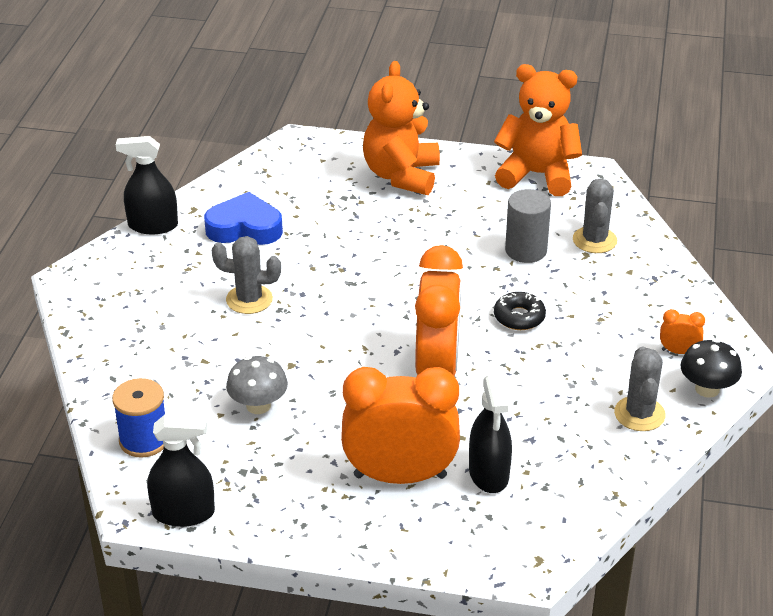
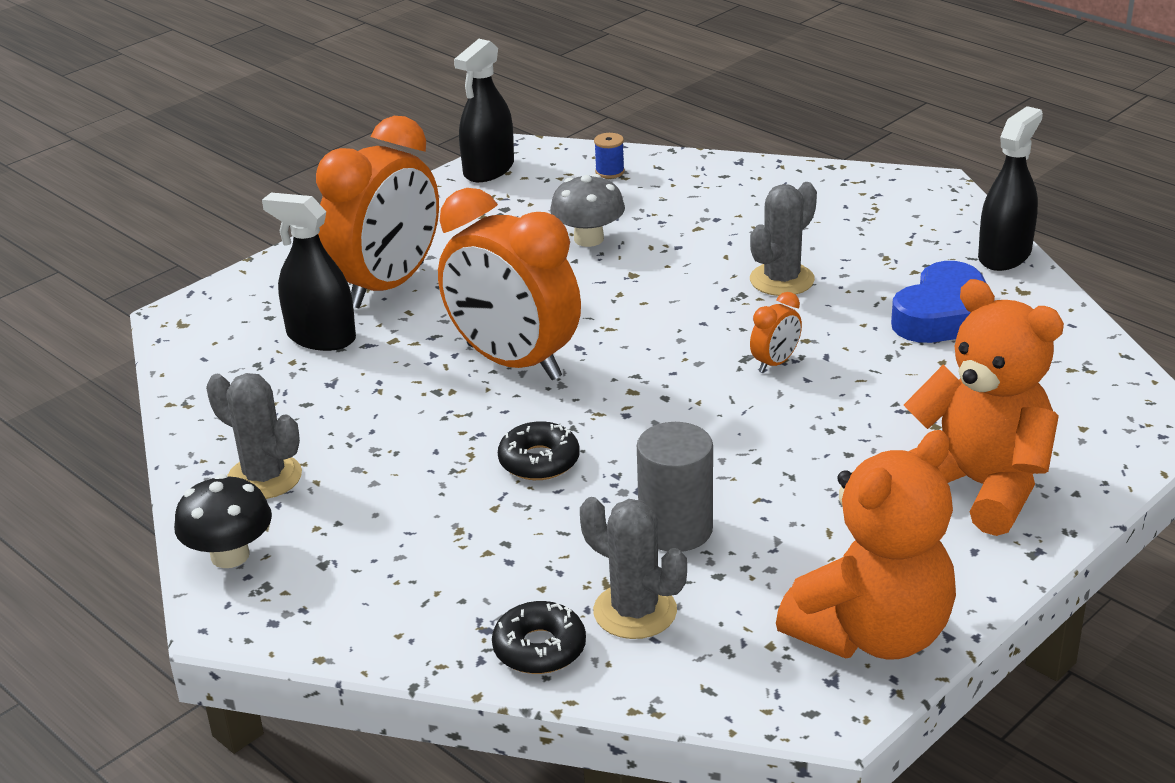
camera: 125 degrees right, 5 degrees down
blue spool [112,378,165,458] -> blue spool [594,133,625,179], size x0.53
orange clock [660,309,705,354] -> orange clock moved to [750,292,802,373]
none -> black donut [492,601,586,674]

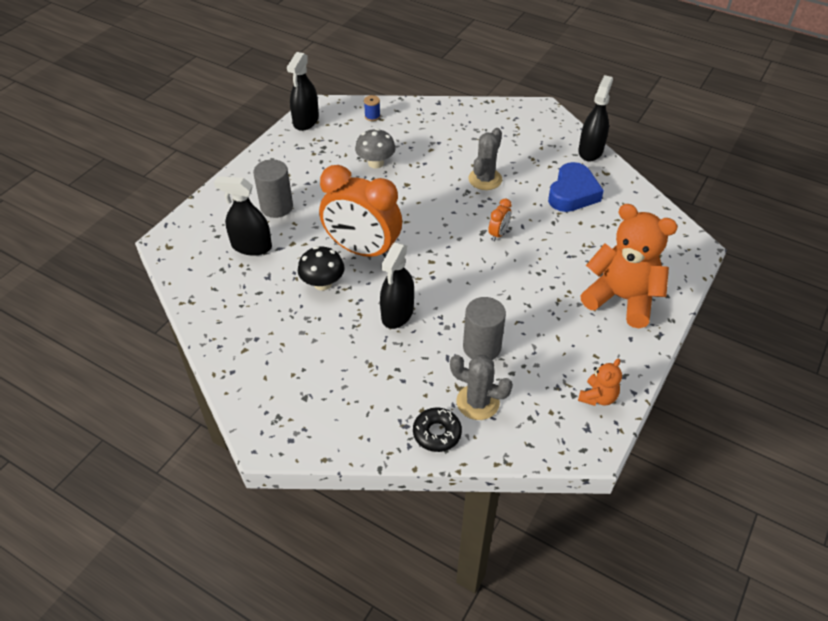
camera: 15 degrees left, 15 degrees up
black mushroom [174,474,272,568] -> black mushroom moved to [298,246,344,291]
grey cactus [206,373,302,499] -> none
orange clock [316,116,439,308] -> grey cylinder [253,159,293,218]
black donut [498,421,580,480] -> black spray bottle [380,242,414,329]
orange teddy bear [776,430,956,660] -> orange teddy bear [578,358,622,406], size x0.46

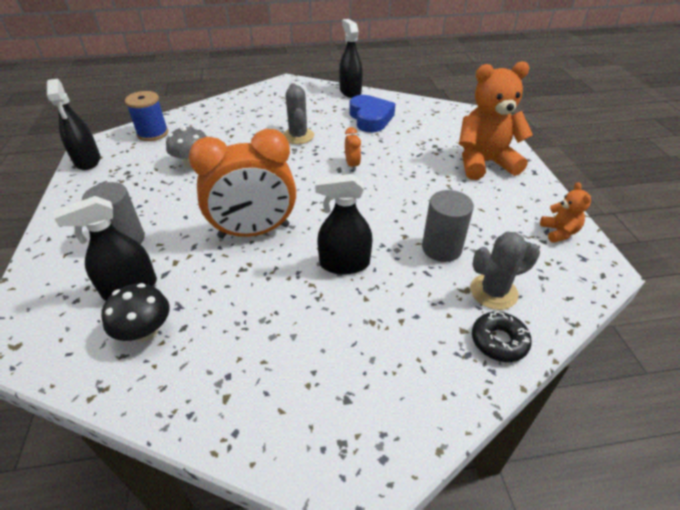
camera: 40 degrees left, 5 degrees down
black mushroom [298,246,344,291] -> black mushroom moved to [101,283,169,342]
blue spool [364,95,380,121] -> blue spool [125,91,168,141], size x1.89
black spray bottle [380,242,414,329] -> black spray bottle turned 105 degrees clockwise [315,174,373,275]

